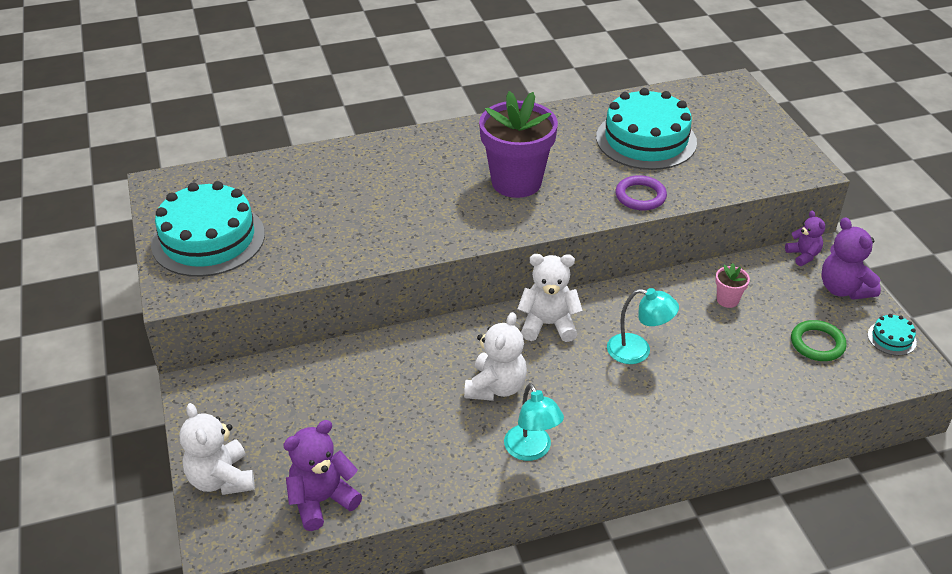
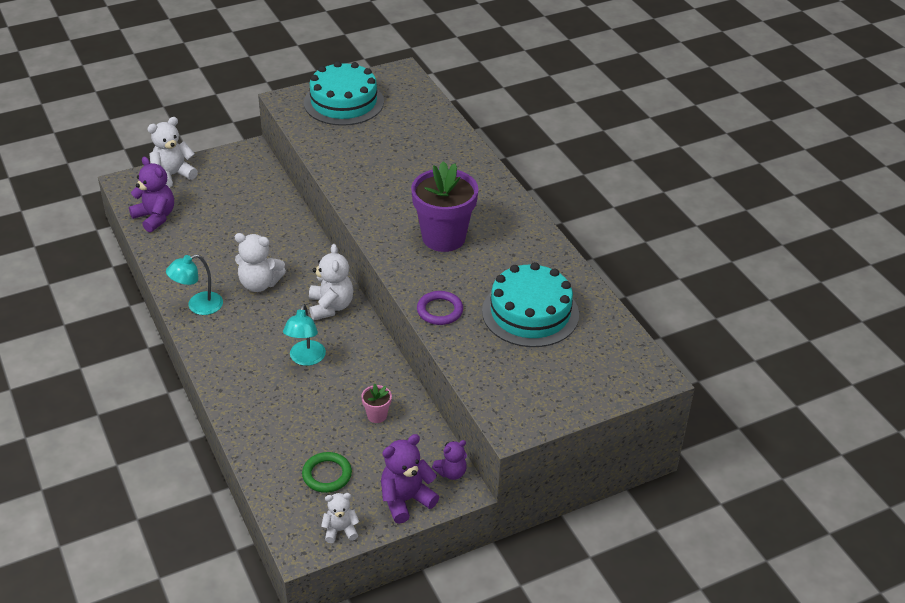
camera: 80 degrees right, 0 degrees up
turquoise cake [868,314,917,356] -> white teddy bear [321,493,359,543]

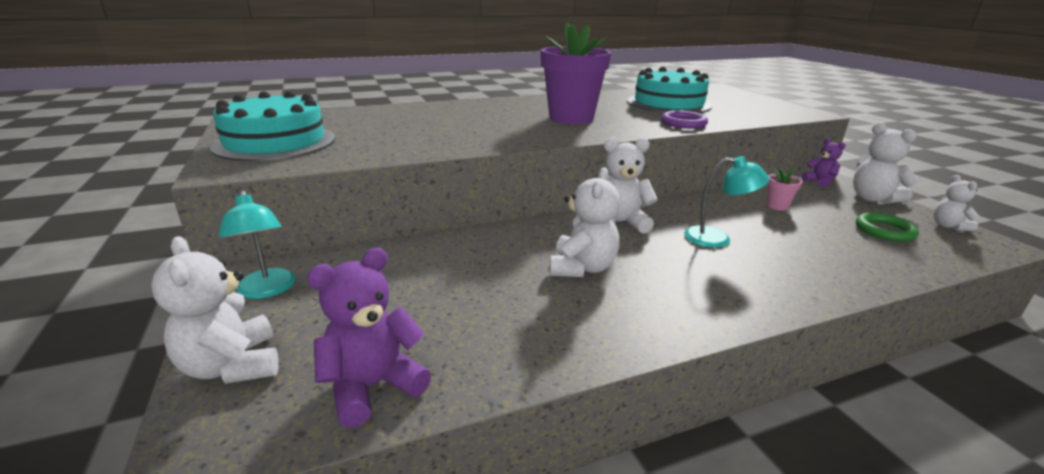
camera: 85 degrees left, 15 degrees down
turquoise lamp [166,254,223,315] -> turquoise lamp moved to [219,190,296,299]
purple teddy bear [381,434,439,524] -> white teddy bear [853,122,918,204]

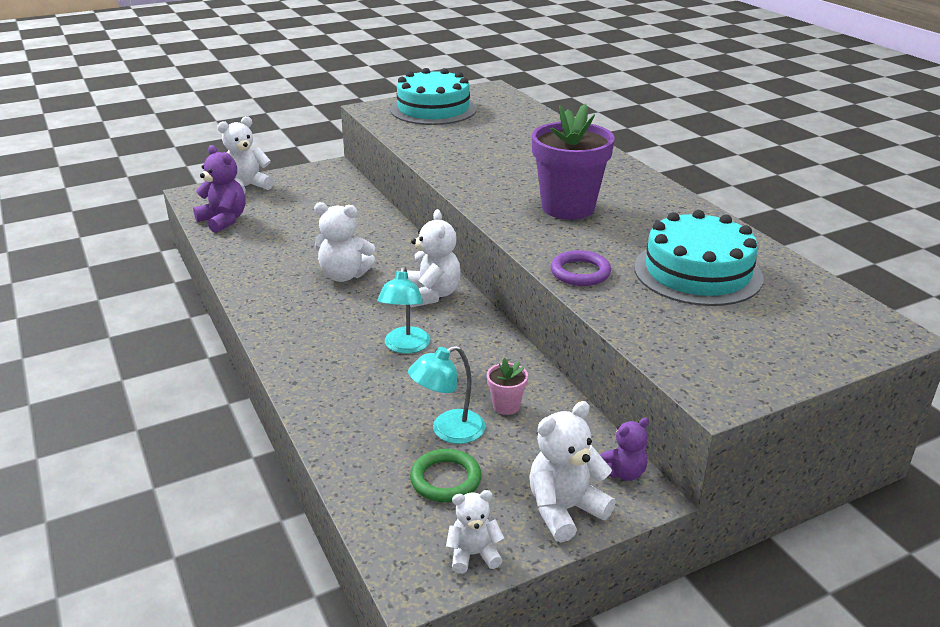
camera: 85 degrees right, 5 degrees up
turquoise lamp [219,190,296,299] -> turquoise lamp moved to [408,345,486,444]

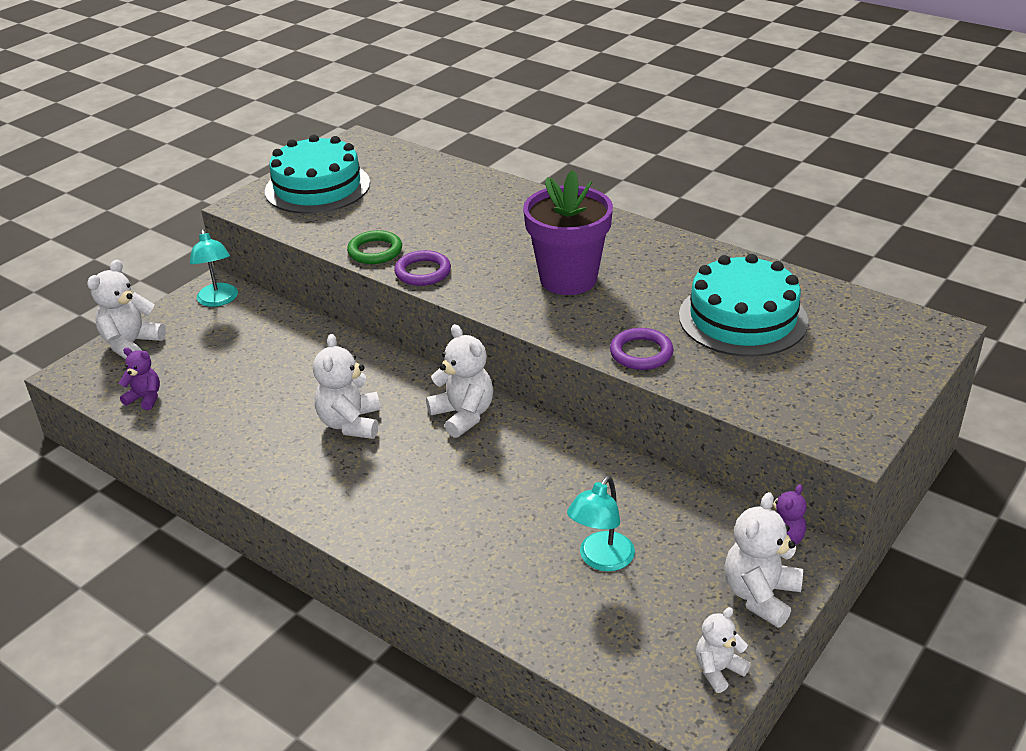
camera: 25 degrees left, 5 degrees up
purple teddy bear [193,145,246,233] -> purple teddy bear [119,347,160,410], size x0.61
white teddy bear [314,202,376,282] -> white teddy bear turned 105 degrees clockwise [313,334,380,439]
turquoise lamp [377,266,430,354] -> turquoise lamp moved to [190,229,238,307]
green ring [410,449,482,502] -> green ring moved to [347,230,402,264]
pink flower pot [487,358,528,415] -> none
none -> purple ring [394,250,451,286]

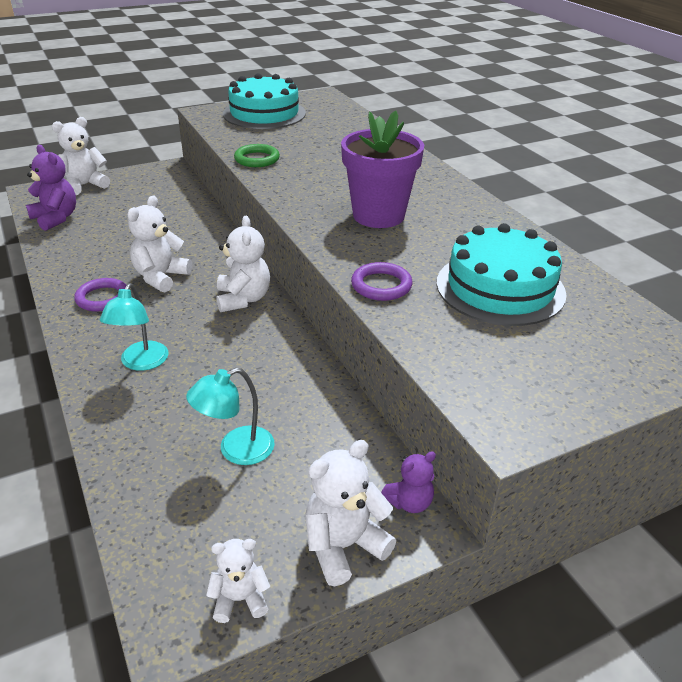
camera: 25 degrees right, 0 degrees up
purple teddy bear [119,347,160,410] -> purple teddy bear [26,145,76,231], size x1.64
turquoise lamp [190,229,238,307] -> turquoise lamp moved to [100,283,169,371]
purple ring [394,250,451,286] -> purple ring moved to [74,278,127,312]

